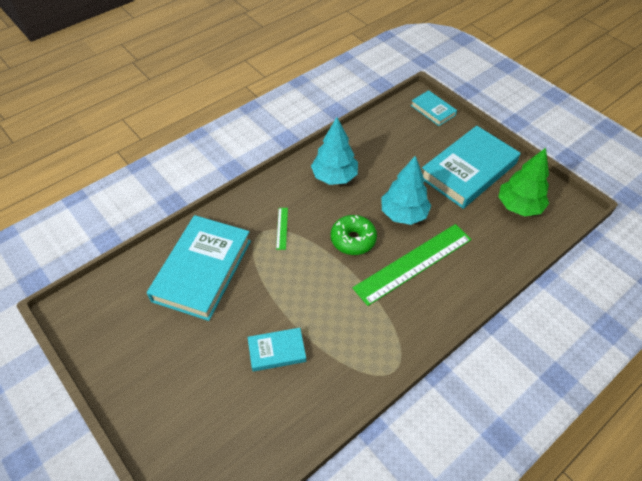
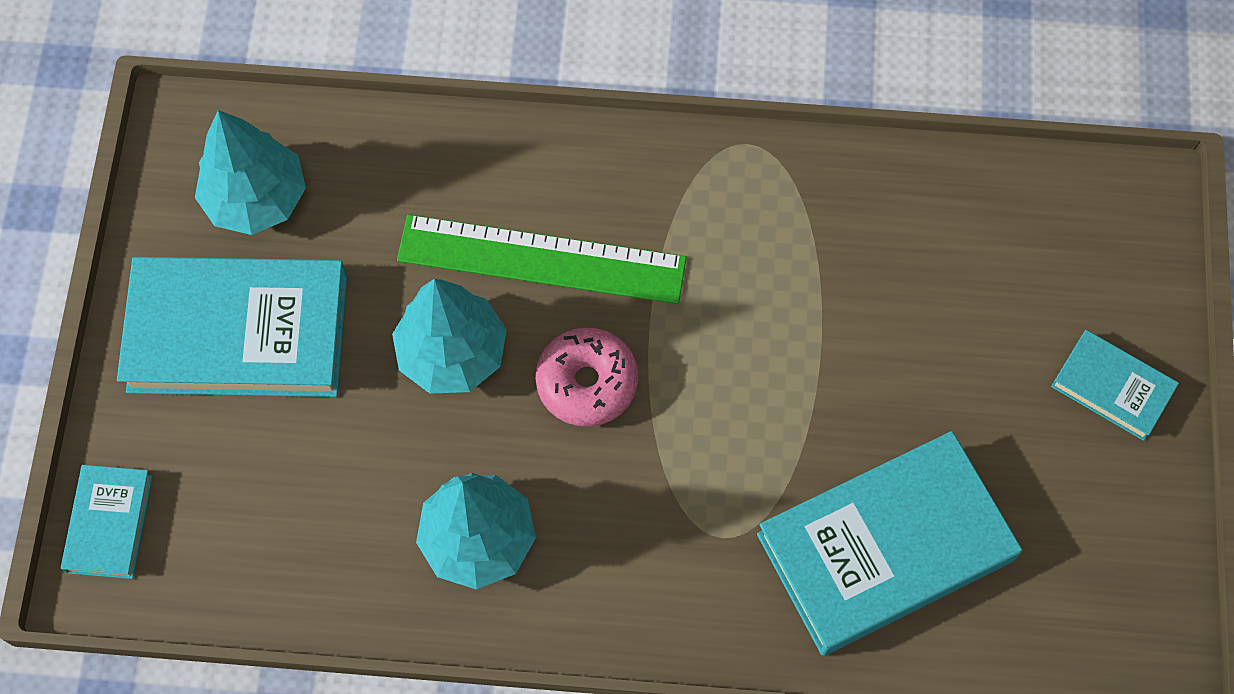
camera: 135 degrees left, 15 degrees up
turquoise book [248,328,306,372] -> turquoise book moved to [1051,330,1179,441]
green ruler [276,208,288,250] -> none
green donut [331,215,377,255] -> pink donut [535,328,638,427]
green tree [498,148,549,216] -> turquoise tree [195,110,306,235]

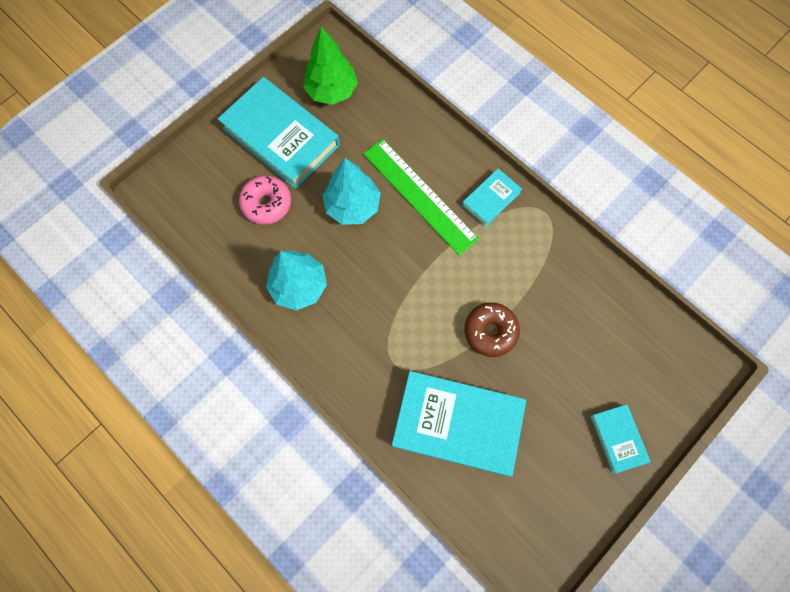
camera: 40 degrees right, 5 degrees up
turquoise book [61,465,153,579] -> turquoise book moved to [462,169,522,227]
turquoise tree [195,110,306,235] -> green tree [303,27,358,105]
pink donut [535,328,638,427] -> pink donut moved to [239,175,291,225]
none -> brown donut [464,302,520,357]

